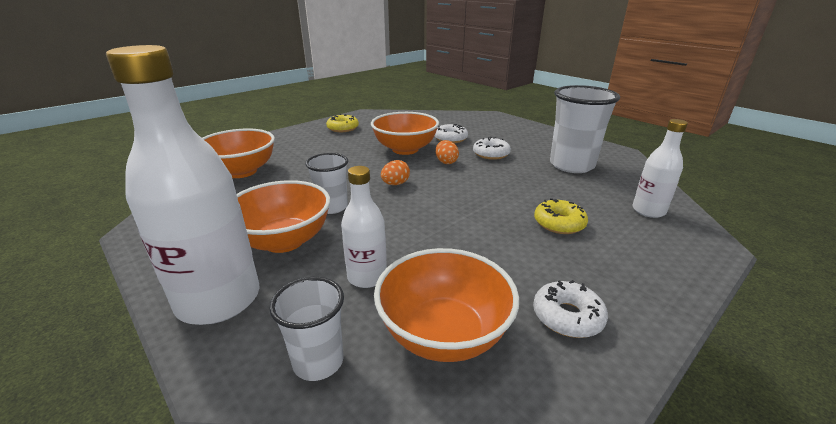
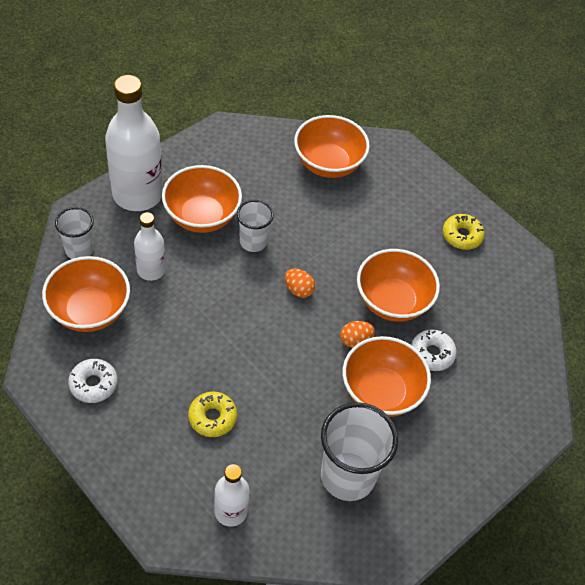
camera: 85 degrees right, 25 degrees up
white donut [473,137,511,160] -> orange bowl [343,336,431,417]

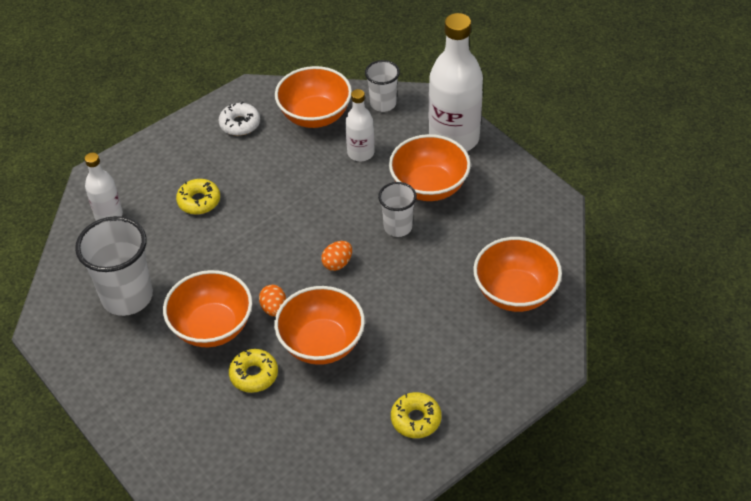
camera: 100 degrees right, 5 degrees down
white donut [411,329,457,371] -> yellow donut [229,349,278,393]

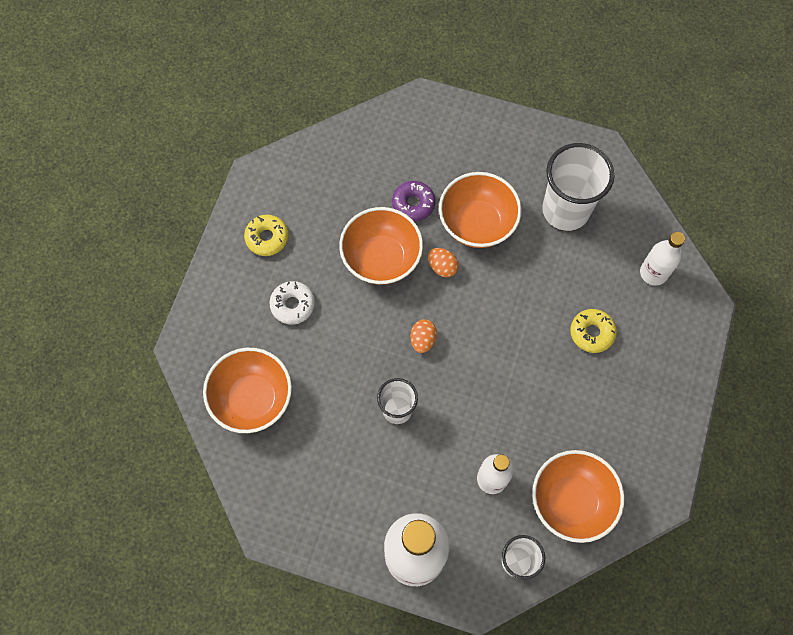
camera: 145 degrees right, 20 degrees up
white donut [219,101,260,136] -> white donut moved to [269,281,315,325]
yellow donut [229,349,278,393] -> purple donut [392,181,435,221]
orange bowl [389,134,471,201] -> none

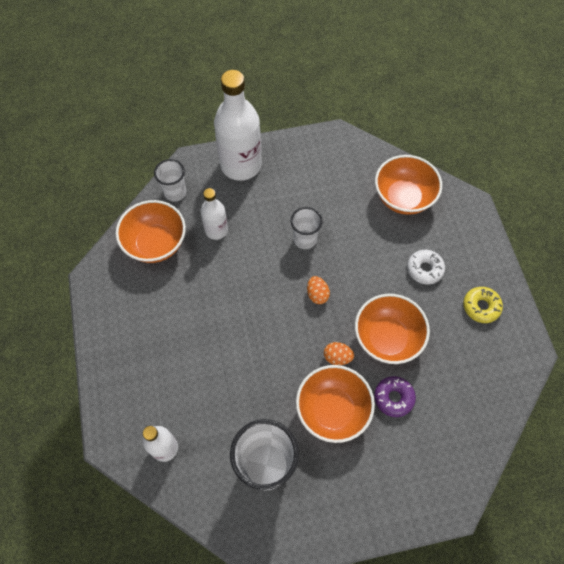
camera: 150 degrees right, 5 degrees down
yellow donut [570,309,617,353] -> none

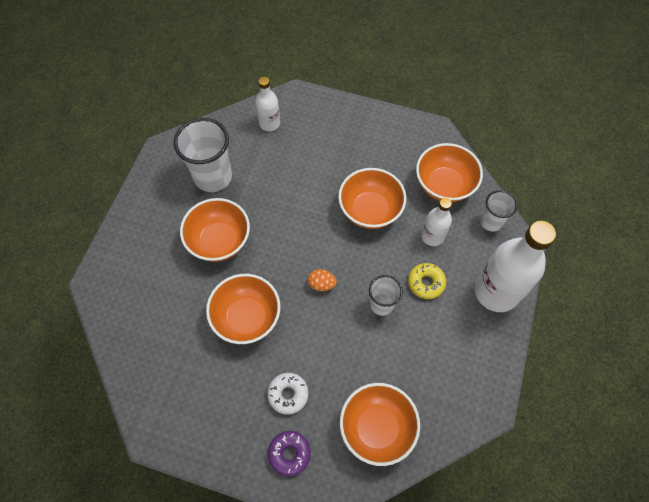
camera: 120 degrees right, 0 degrees up
orange egg [324,342,354,365] -> none
purple donut [374,376,416,417] -> purple donut moved to [268,431,311,476]
yellow donut [463,287,503,323] -> yellow donut moved to [408,263,446,299]
none -> orange bowl [338,168,406,229]

